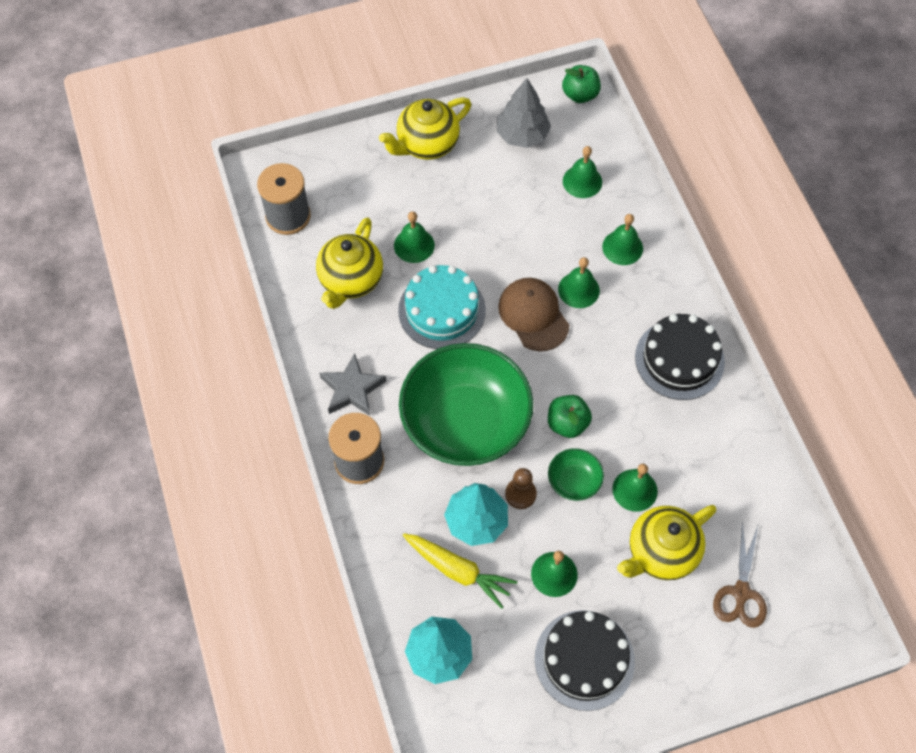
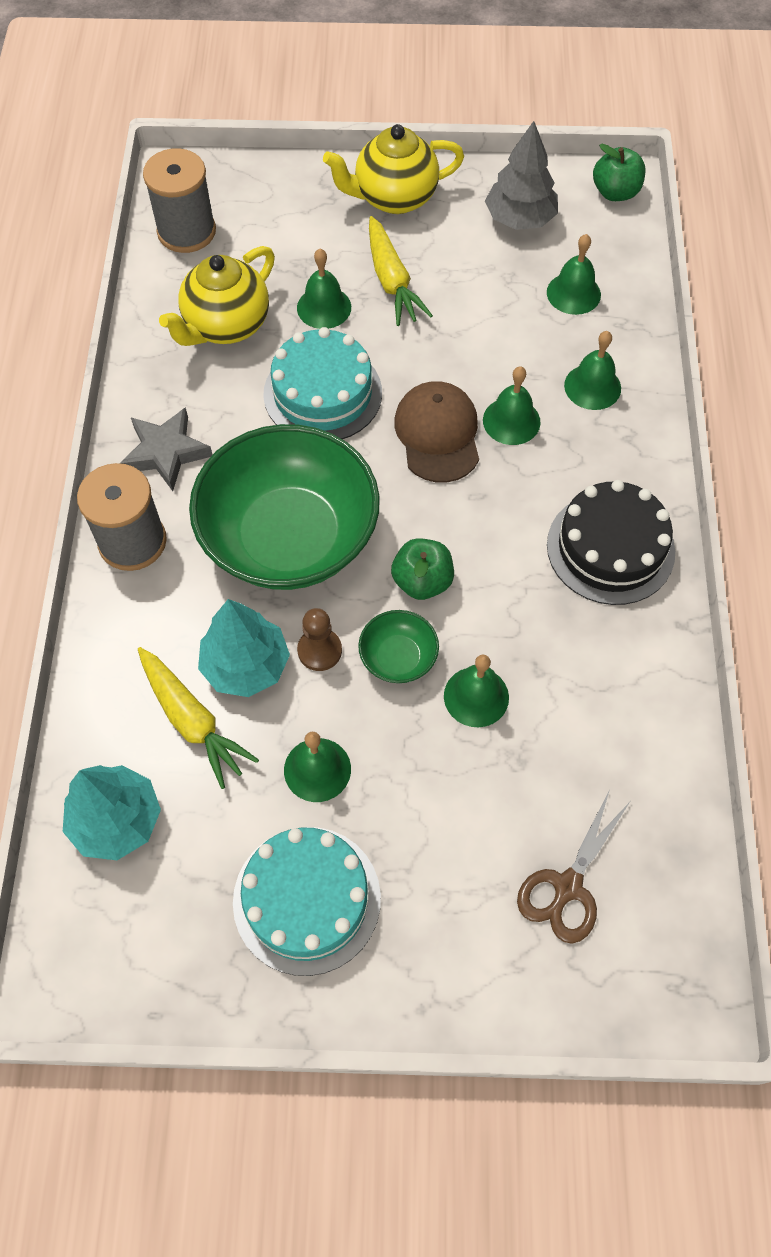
camera: 20 degrees right, 0 degrees up
black cake [535,610,635,711] -> turquoise cake [233,827,381,976]
yellow teapot [617,505,716,580] -> none
none -> yellow carrot [369,216,433,326]

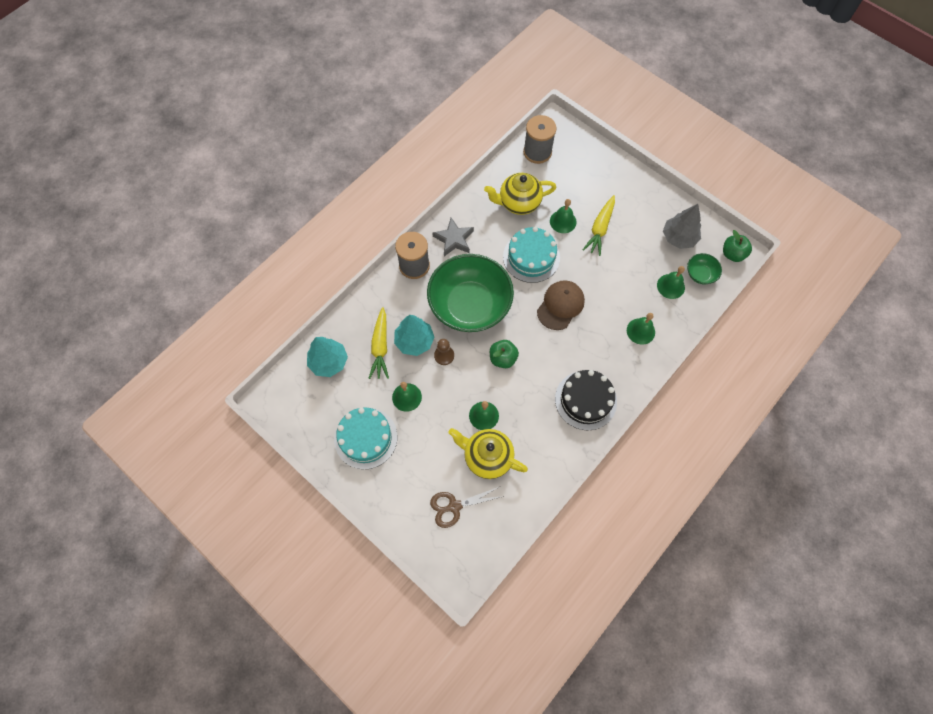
camera: 40 degrees right, 5 degrees up
yellow teapot [323,124,464,214] -> yellow teapot moved to [449,428,528,479]
green bowl [358,610,439,683] -> green bowl moved to [687,253,722,284]
green bell [483,366,541,445] -> none

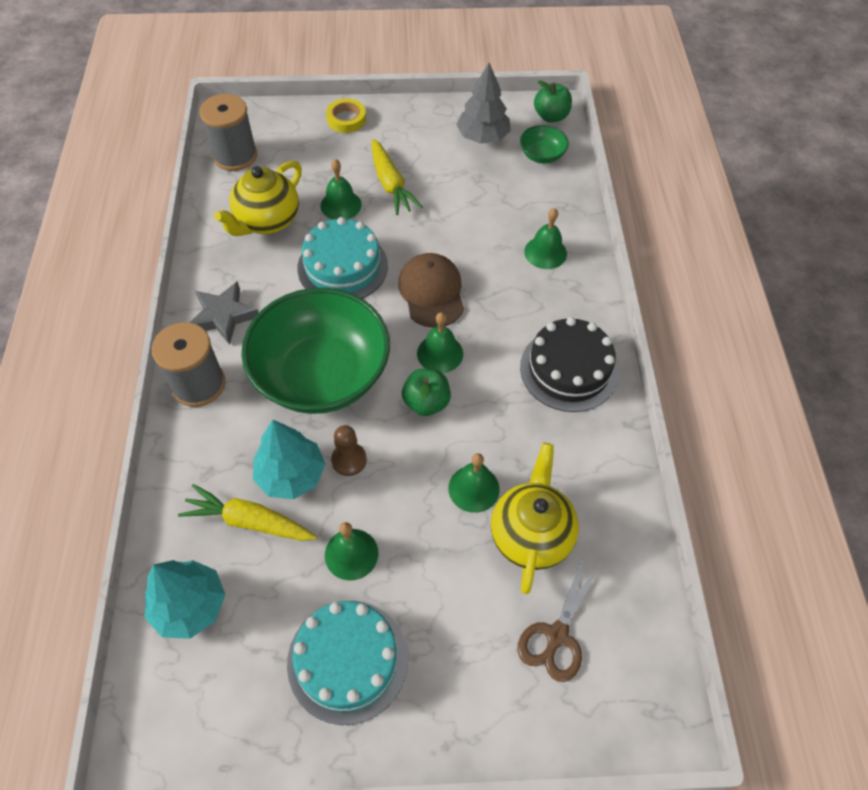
camera: 45 degrees left, 10 degrees down
yellow carrot [369,307,389,379] -> yellow carrot turned 150 degrees clockwise [178,484,317,541]
yellow teapot [449,428,528,479] -> yellow teapot turned 120 degrees clockwise [491,443,579,594]
green bell [657,266,685,299] -> green bell moved to [417,312,463,373]
none -> yellow tape [326,99,366,133]

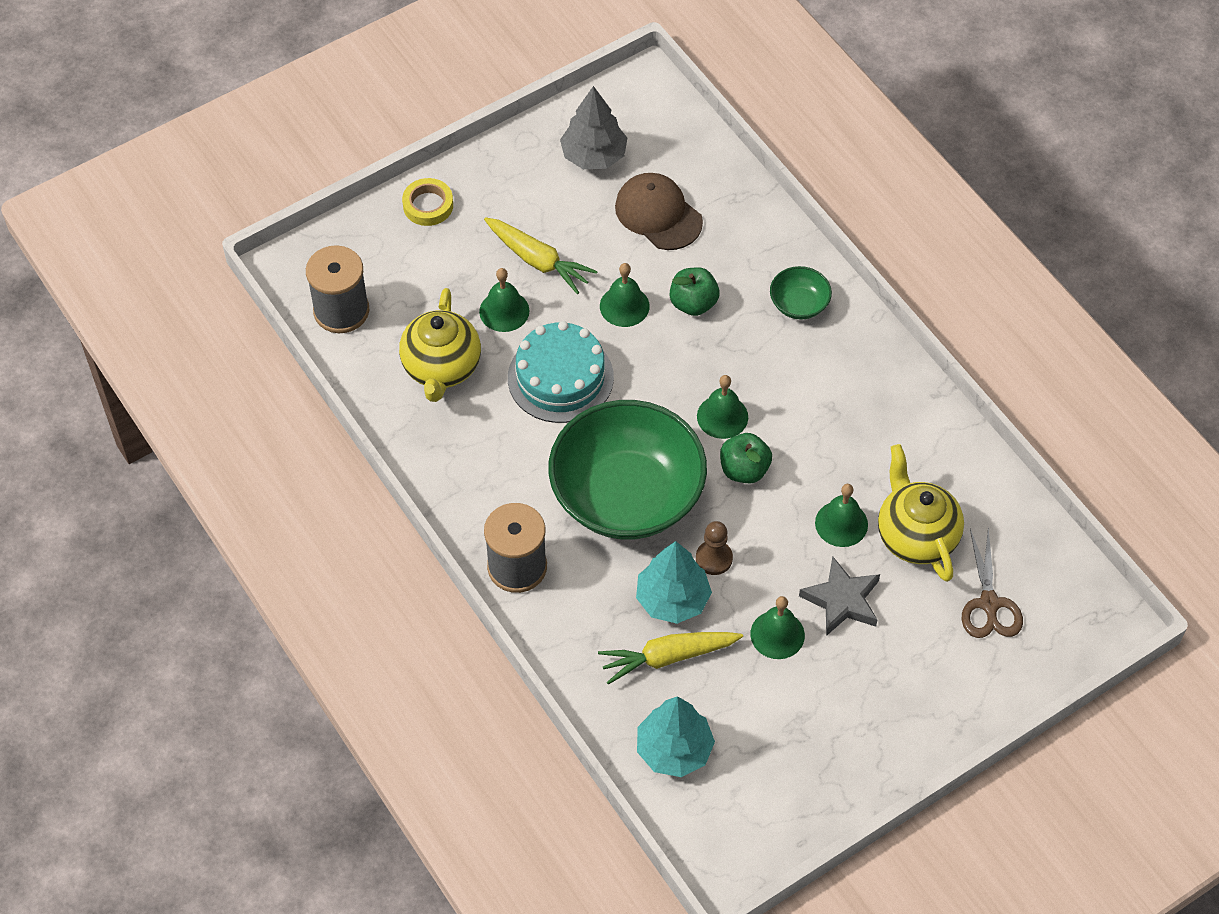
camera: 30 degrees left, 0 degrees up
grey star [190,281,259,345] -> grey star moved to [799,556,880,636]
turquoise cake [287,601,408,725] -> none
brown cap [398,253,464,328] -> brown cap moved to [615,173,703,250]
green bowl [520,125,569,163] -> green bowl moved to [770,266,832,320]
black cake [520,317,618,412] -> none
green bell [524,208,567,269] -> green bell moved to [600,263,650,327]
green apple [534,80,572,122] -> green apple moved to [670,267,720,316]

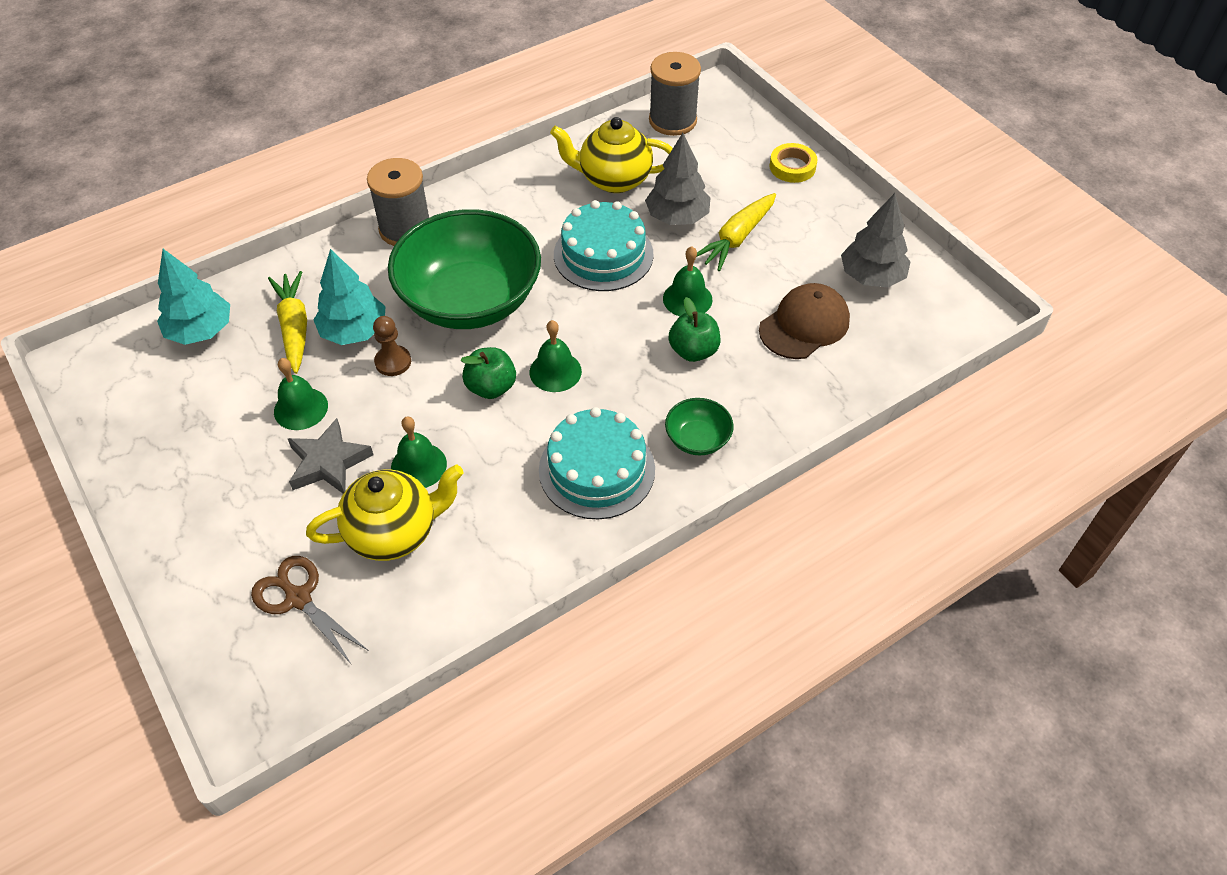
camera: 90 degrees right, 5 degrees down
green bell [479,268,530,332] -> grey tree [645,133,711,225]
brown scissors [961,527,1023,638] -> brown scissors turned 45 degrees clockwise [251,556,369,665]
none -> turquoise cake [539,407,655,519]

